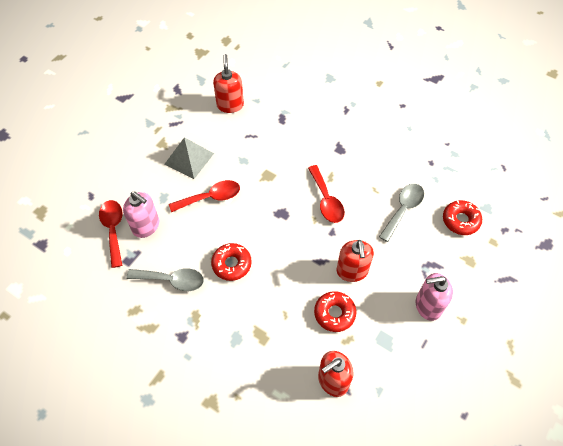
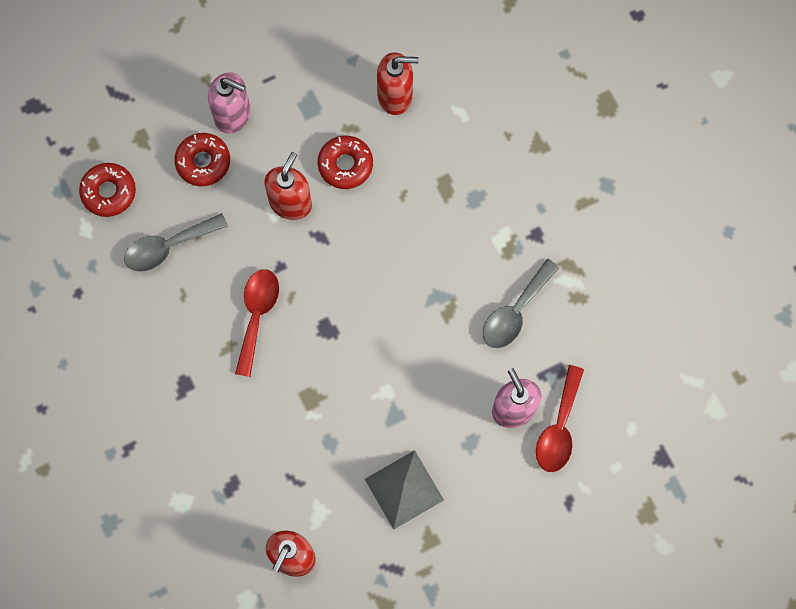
camera: 150 degrees left, 15 degrees up
grey spoon [126,268,204,291] -> grey spoon turned 90 degrees counterclockwise [483,259,559,348]
red spoon [169,180,240,212] -> none
red donut [211,243,252,281] -> red donut moved to [175,133,230,186]

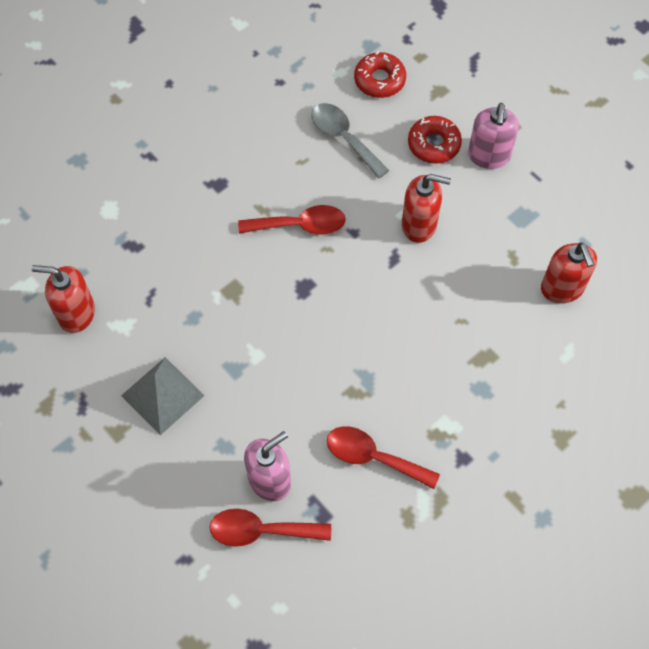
camera: 75 degrees right, 10 degrees down
red donut [318,136,373,189] -> none
grey spoon [483,259,559,348] -> red spoon [327,426,440,489]

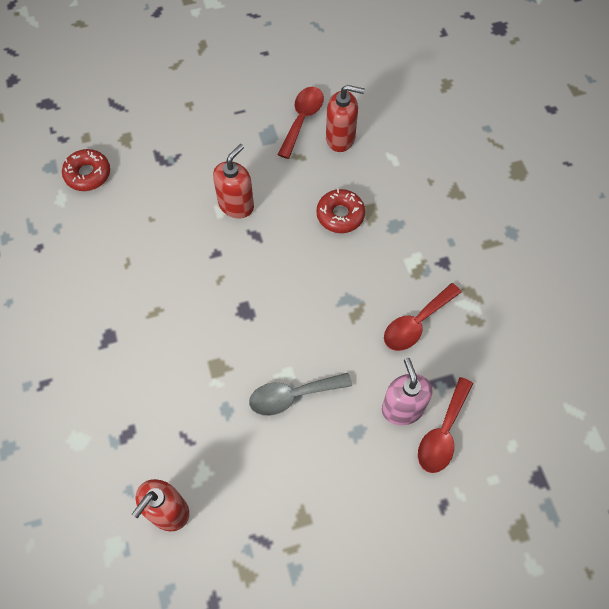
camera: 65 degrees left, 0 degrees up
grey pyramid [121,357,205,435] -> none
red spoon [238,205,346,235] -> red spoon moved to [278,87,324,159]
grey spoon [311,103,389,179] -> grey spoon moved to [249,373,352,416]
red donut [408,116,462,164] -> red donut moved to [316,189,365,233]
pink soap dispenser [468,103,519,169] -> none

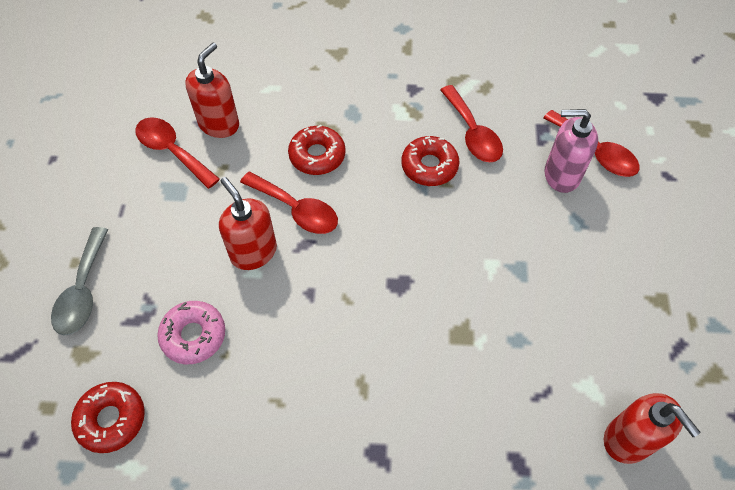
camera: 70 degrees left, 5 degrees down
grey spoon [249,373,352,416] -> grey spoon moved to [51,227,109,336]
none -> pink donut [157,301,225,364]
none -> red spoon [240,172,338,234]
none -> red donut [401,136,460,186]

